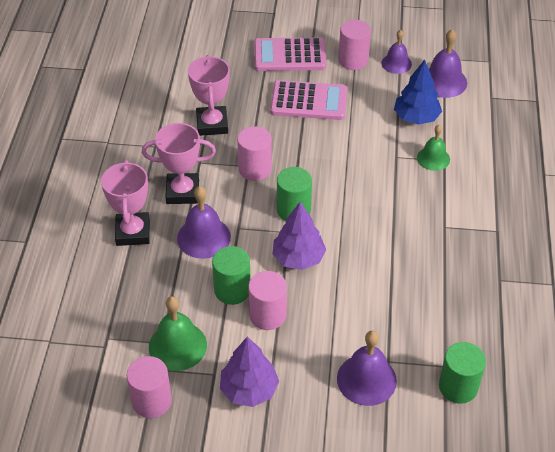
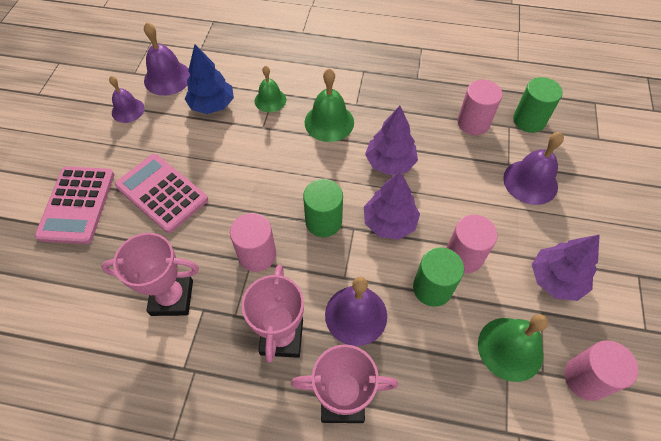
camera: 85 degrees left, 10 degrees up
pink calculator [270,80,347,120] -> pink calculator turned 60 degrees counterclockwise [115,154,208,233]
pink cylinder [338,20,371,70] -> pink cylinder moved to [457,80,502,135]
none -> green bell [305,68,354,142]
none -> purple tree [365,106,418,175]

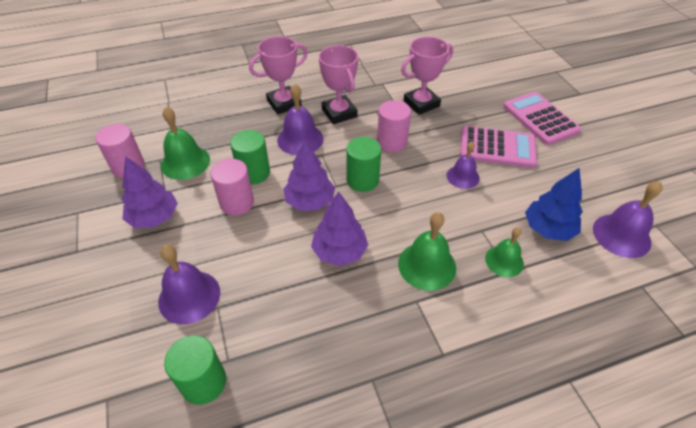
camera: 150 degrees right, 10 degrees down
purple bell [109,76,145,123] -> purple bell moved to [447,142,480,189]
pink cylinder [457,80,502,135] -> none

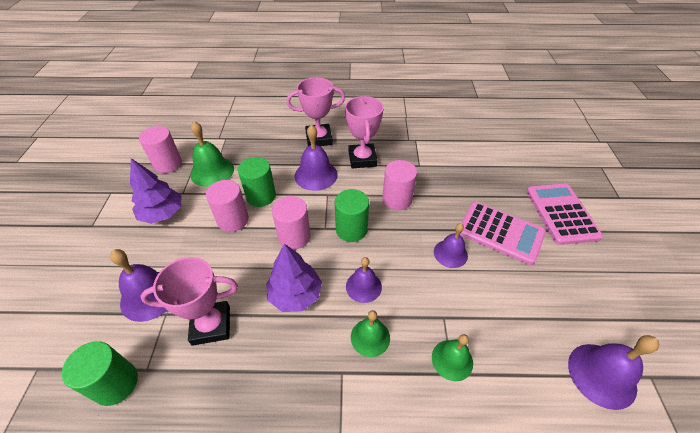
camera: 20 degrees right, 0 degrees up
purple tree [283,140,335,211] -> pink cylinder [272,196,311,250]
green bell [398,212,456,291] -> green bell [351,310,390,357], size x0.66
pink trophy [401,37,453,115] -> pink trophy moved to [140,257,238,346]
blue tree [525,168,583,241] -> none
none -> purple bell [346,257,382,303]

